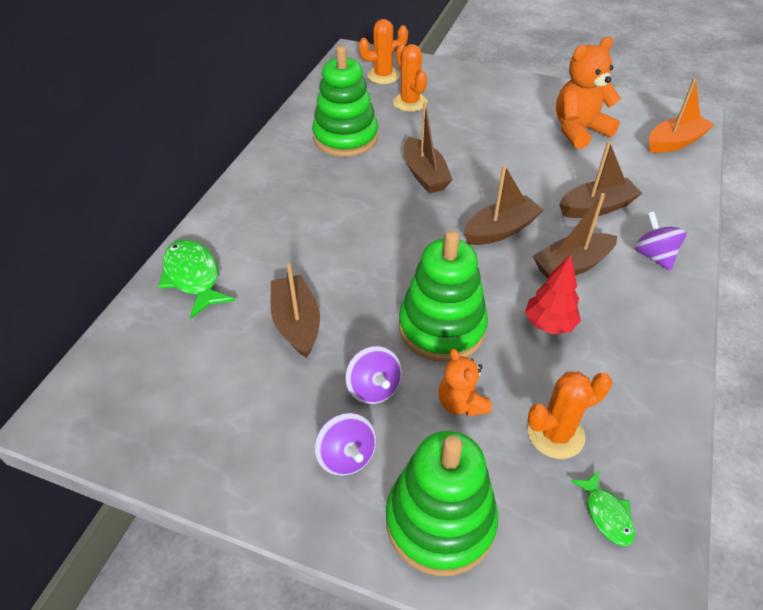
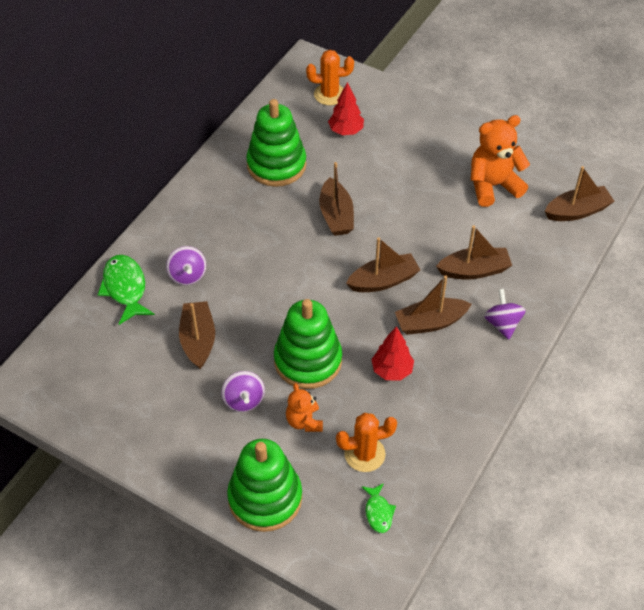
camera: 10 degrees right, 5 degrees up
purple spinning top [315,413,376,476] -> purple spinning top moved to [166,246,206,285]
orange cactus [393,44,427,112] -> red tree [328,82,364,135]
orange boat [649,78,714,153] -> brown boat [545,166,615,221]

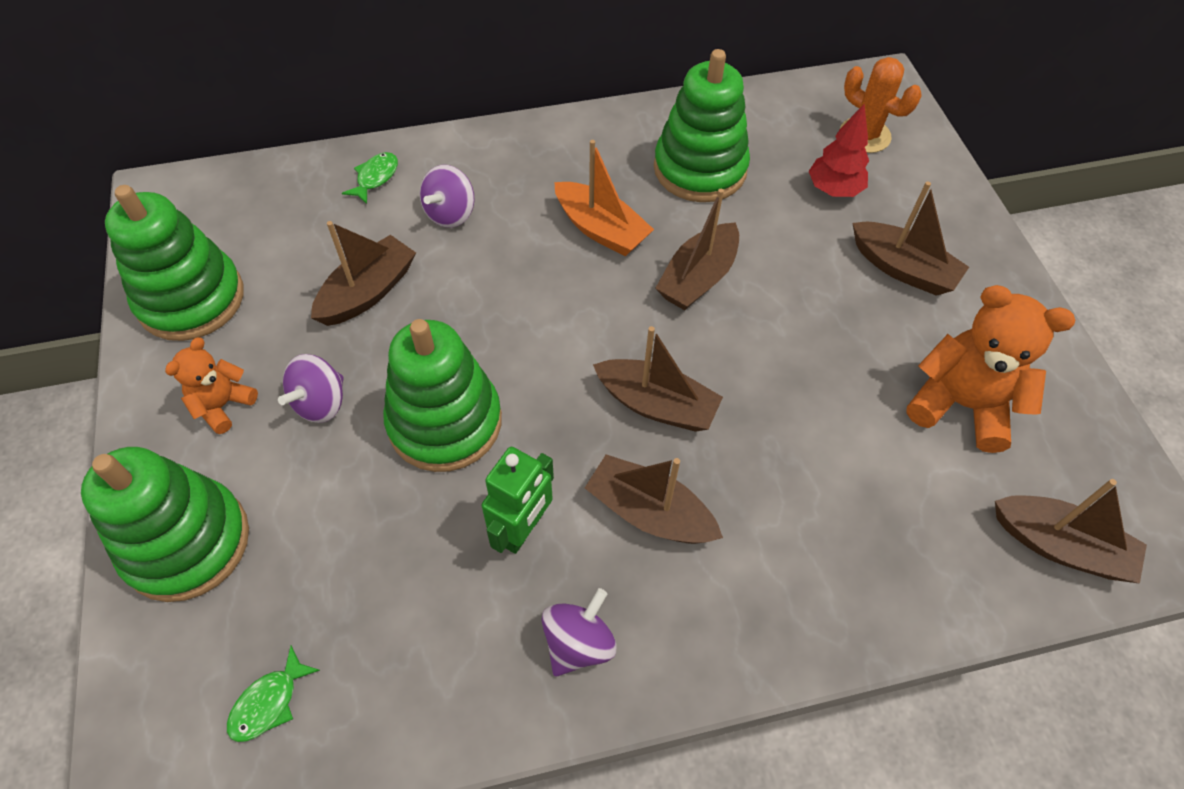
camera: 45 degrees right, 5 degrees up
green fish [98,255,155,325] -> green fish [342,152,398,204], size x0.56
orange teddy bear [286,383,323,432] -> orange teddy bear moved to [165,337,258,434]
orange cactus [336,413,397,472] -> none
red tree [371,326,414,381] -> green robot [482,447,554,554]
brown boat [436,225,512,280] -> brown boat moved to [853,181,969,296]
purple spinning top [484,289,526,340] -> purple spinning top moved to [542,588,617,677]
none -> green stacking toy [105,185,244,341]
none -> orange boat [554,140,654,256]

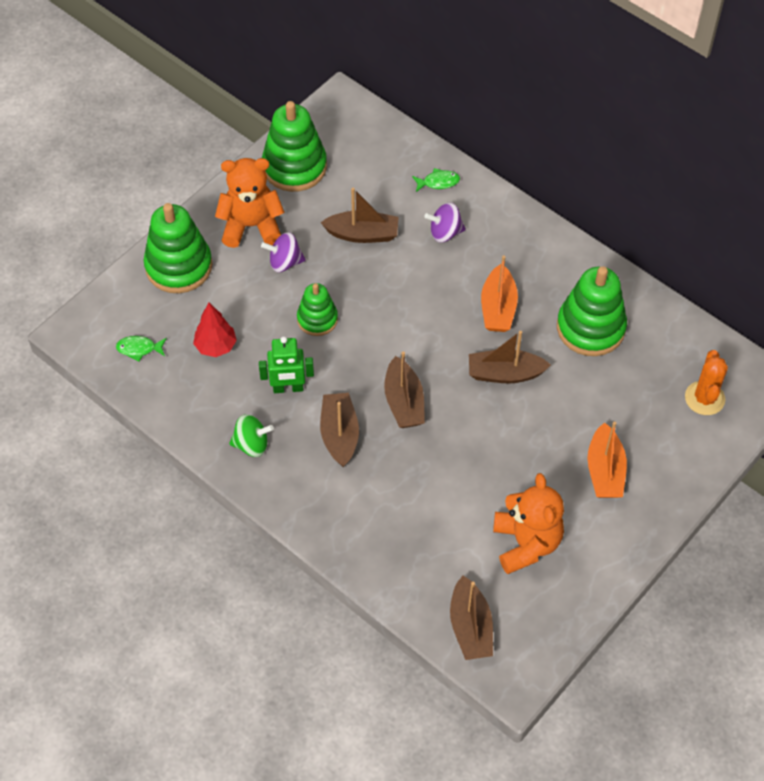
camera: 55 degrees right, 0 degrees up
orange teddy bear [165,337,258,434] -> orange teddy bear [215,158,285,248], size x1.76
green stacking toy [383,319,502,472] -> green stacking toy [297,283,338,336], size x0.60
purple spinning top [542,588,617,677] -> green spinning top [229,414,274,457]
red tree [809,104,869,197] -> red tree moved to [193,303,237,357]
brown boat [853,181,969,296] -> orange boat [587,422,627,498]

